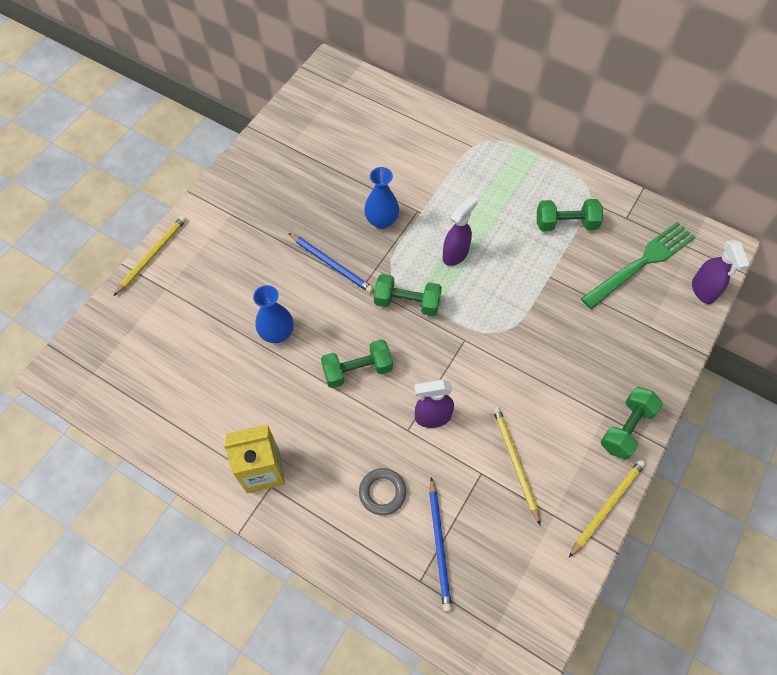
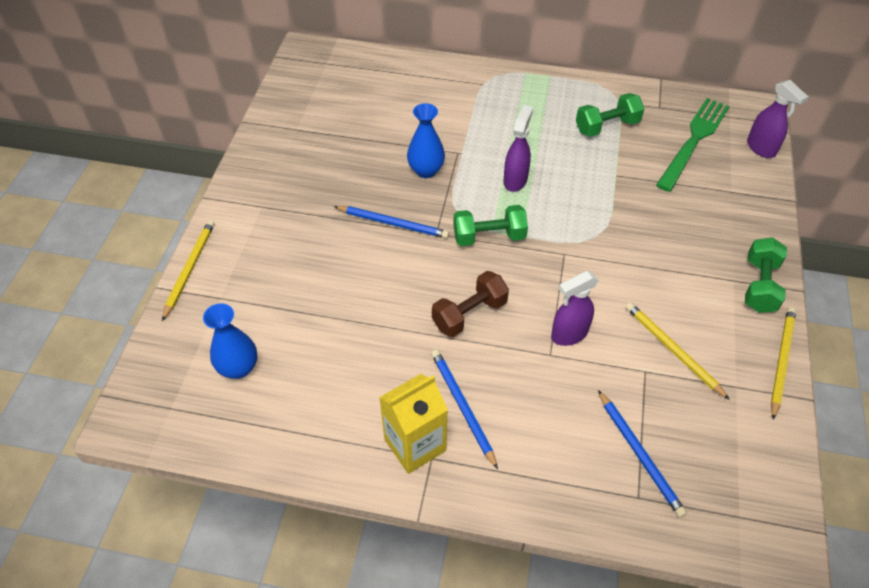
camera: 20 degrees left, 10 degrees down
blue vase [253,285,294,343] -> blue vase moved to [203,303,258,379]
green dumbbell [321,339,393,388] -> brown dumbbell [432,271,509,337]
grey ring [359,468,406,515] -> none
none -> blue pencil [431,349,498,469]

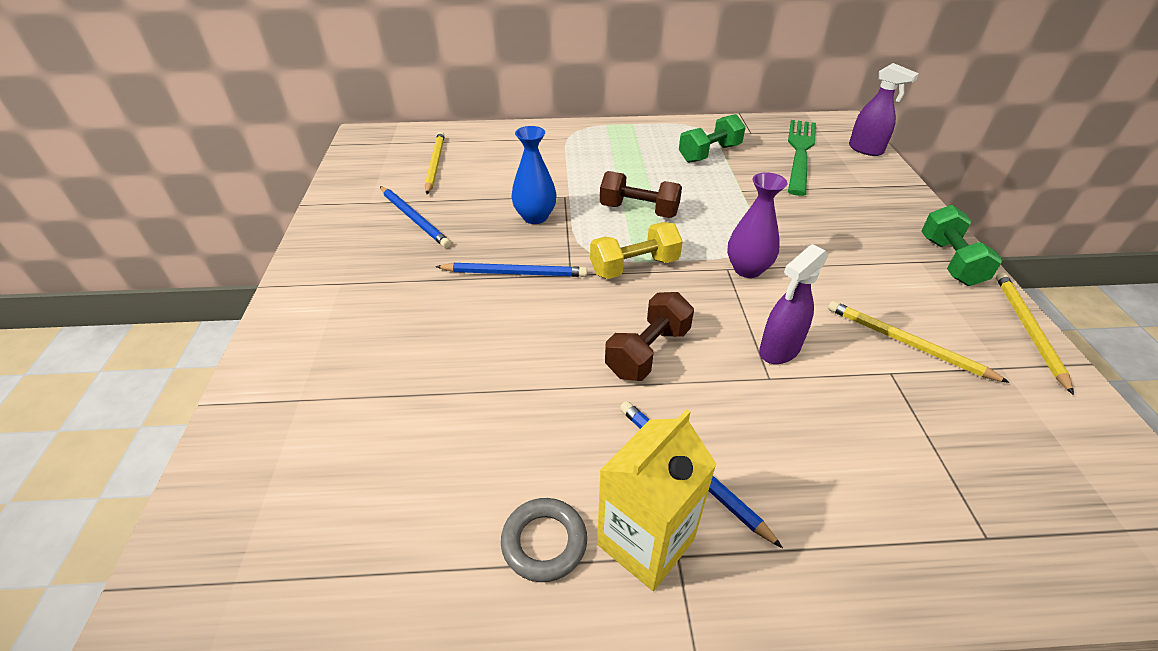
camera: 15 degrees left, 10 degrees down
yellow pencil [162,220,215,321] -> yellow pencil moved to [425,132,445,194]
blue vase [203,303,258,379] -> none
green dumbbell [453,205,528,246] -> yellow dumbbell [590,222,683,279]
purple spray bottle [503,105,533,192] -> brown dumbbell [600,171,682,218]
blue pencil [598,390,687,518] -> blue pencil moved to [380,186,451,248]
none -> grey ring [501,498,587,582]
none -> purple vase [727,172,787,278]

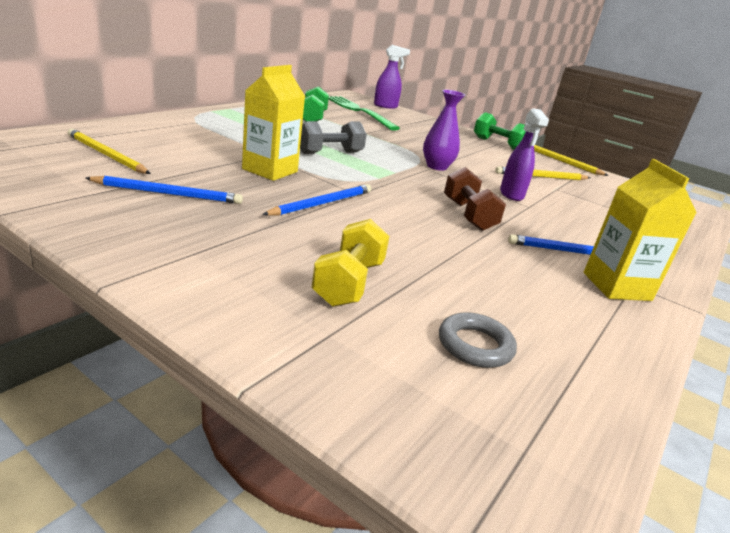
camera: 55 degrees left, 15 degrees down
grey ring [501,498,587,582] -> grey ring moved to [439,312,517,368]
blue vase [512,126,556,224] -> yellow carton [242,65,305,181]
yellow dumbbell [590,222,683,279] -> yellow dumbbell moved to [311,219,390,307]
brown dumbbell [600,171,682,218] -> grey dumbbell [300,121,367,154]

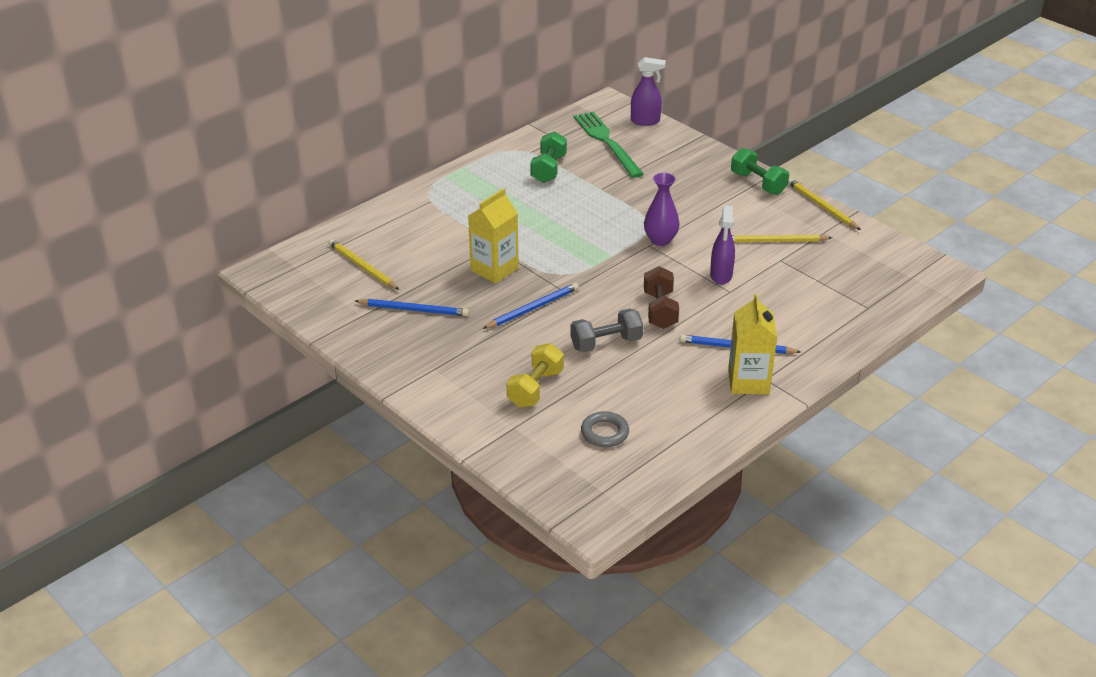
camera: 15 degrees right, 10 degrees up
grey dumbbell [300,121,367,154] -> grey dumbbell moved to [570,309,643,353]

